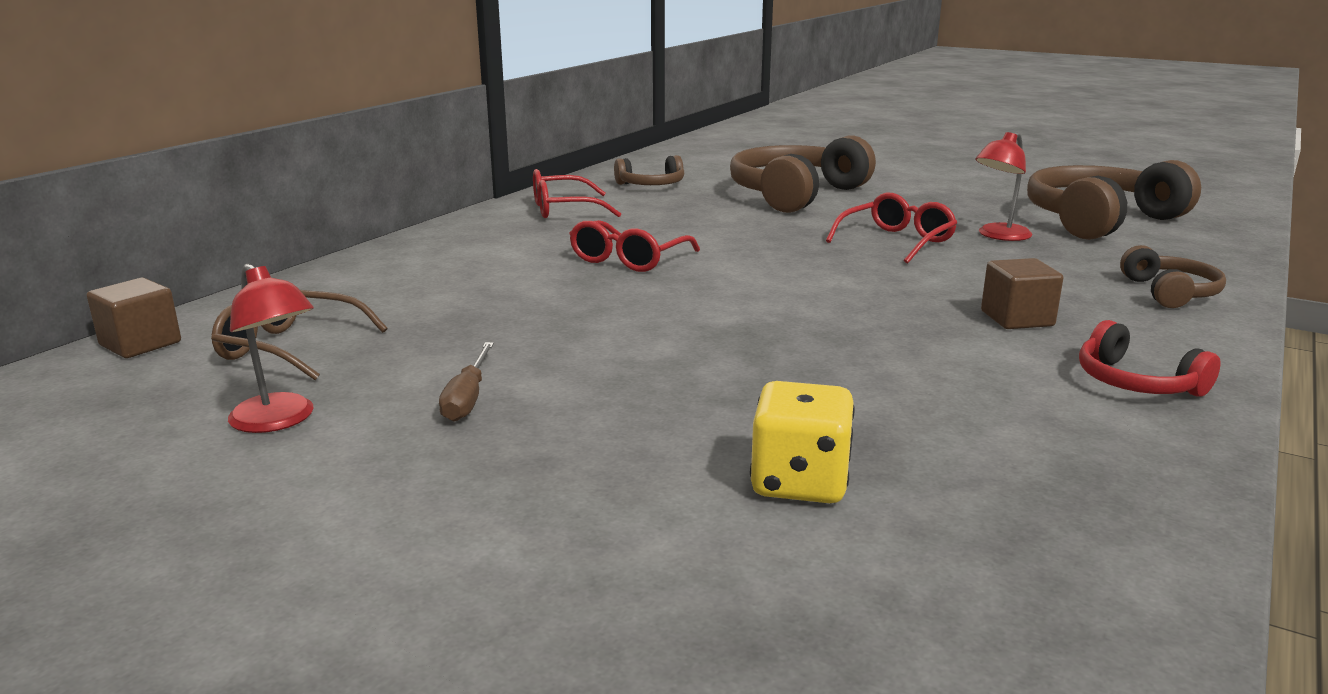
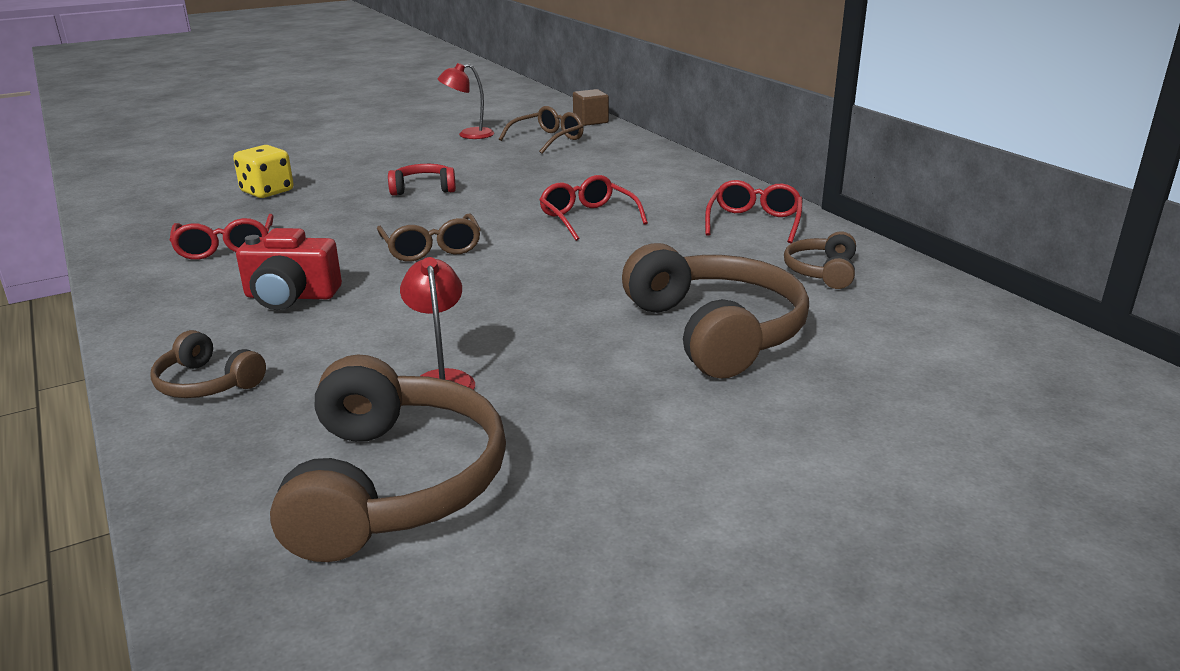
camera: 120 degrees right, 5 degrees up
brown screwdriver [439,342,494,421] -> none
red glasses [826,192,957,263] -> red glasses moved to [169,214,274,260]
brown cube [981,258,1063,329] -> red camera [236,228,342,310]
red headphones [1079,320,1221,397] -> red headphones moved to [388,164,456,196]
none -> brown glasses [377,213,481,262]

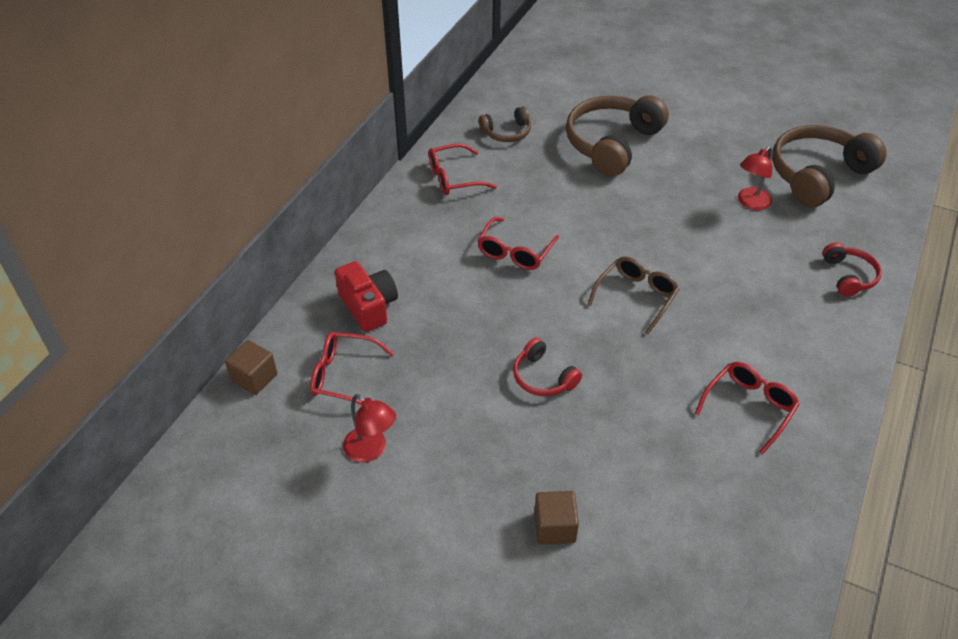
camera: 125 degrees left, 20 degrees up
brown headphones [150,330,266,398] -> red headphones [822,243,882,297]
yellow dice [233,145,294,198] -> none
red camera [236,228,342,310] -> red camera moved to [335,261,398,332]
brown glasses [499,106,584,154] -> red glasses [310,332,394,405]
none -> brown cube [534,491,579,545]

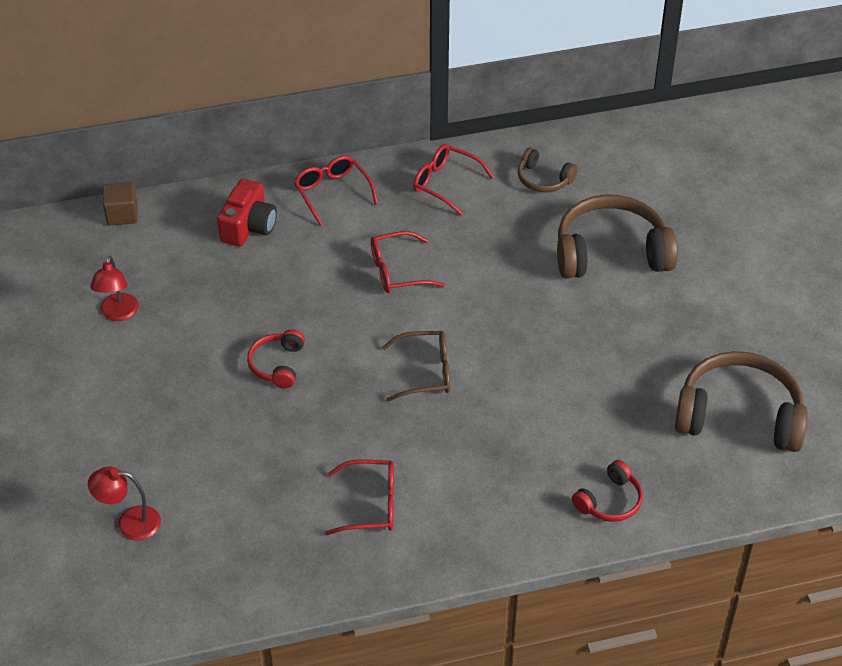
camera: 50 degrees right, 0 degrees up
red glasses [310,332,394,405] -> red glasses moved to [294,155,378,226]
brown cube [534,491,579,545] -> none
red lamp [738,146,772,210] -> red lamp moved to [88,467,161,541]

